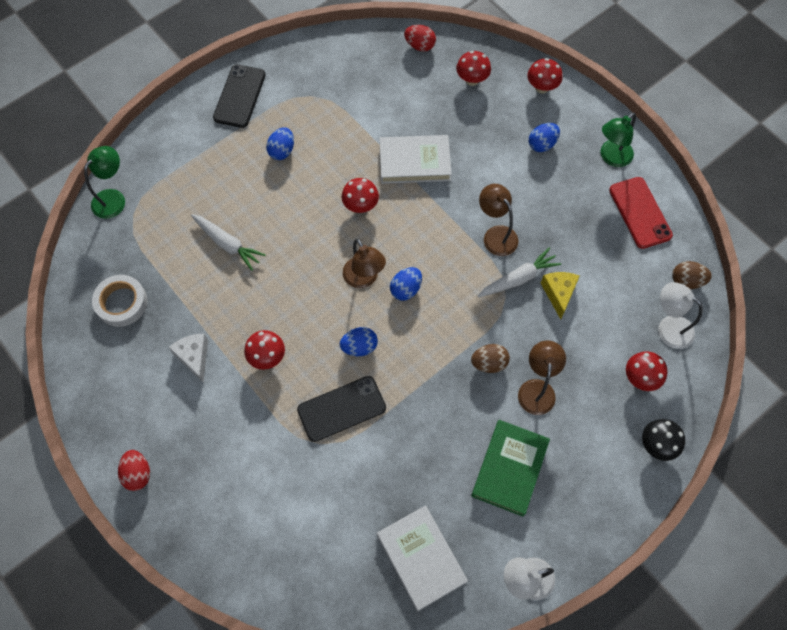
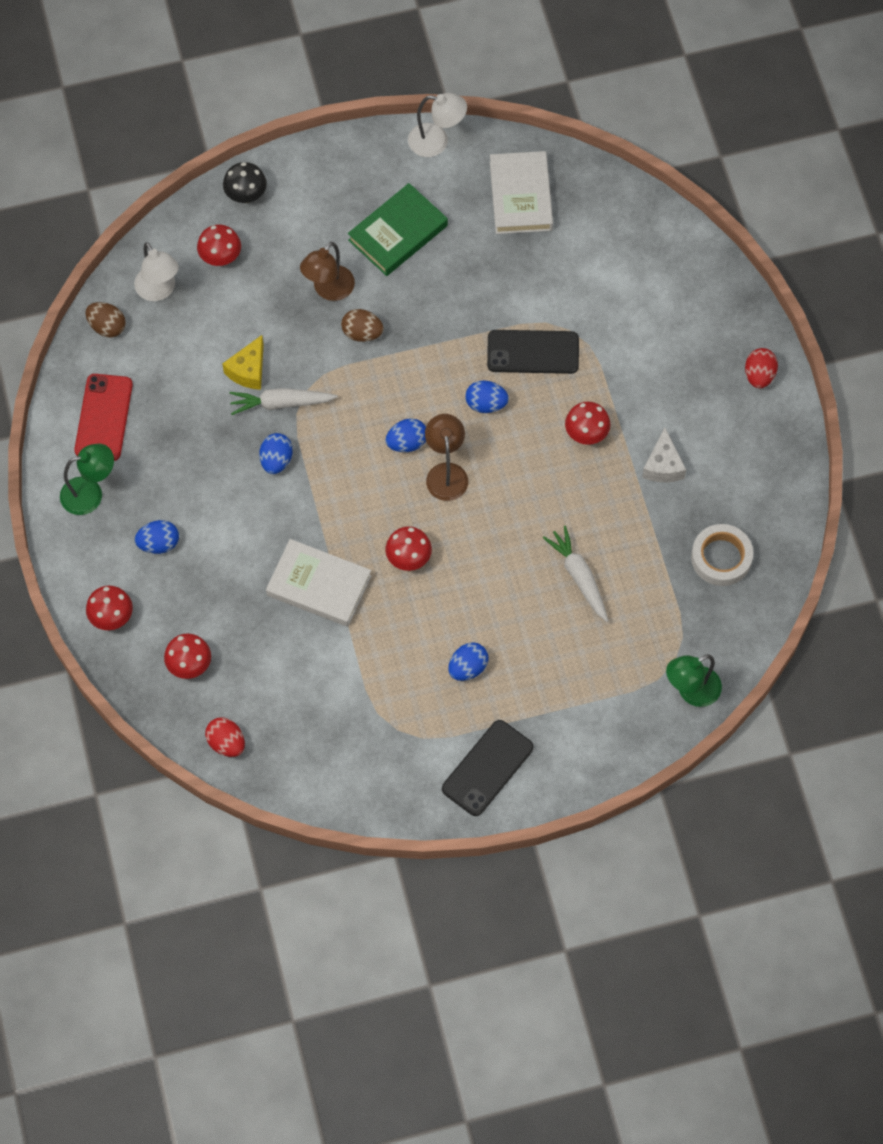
camera: 155 degrees left, 0 degrees up
brown lamp [479,184,518,256] -> blue egg [259,433,293,474]

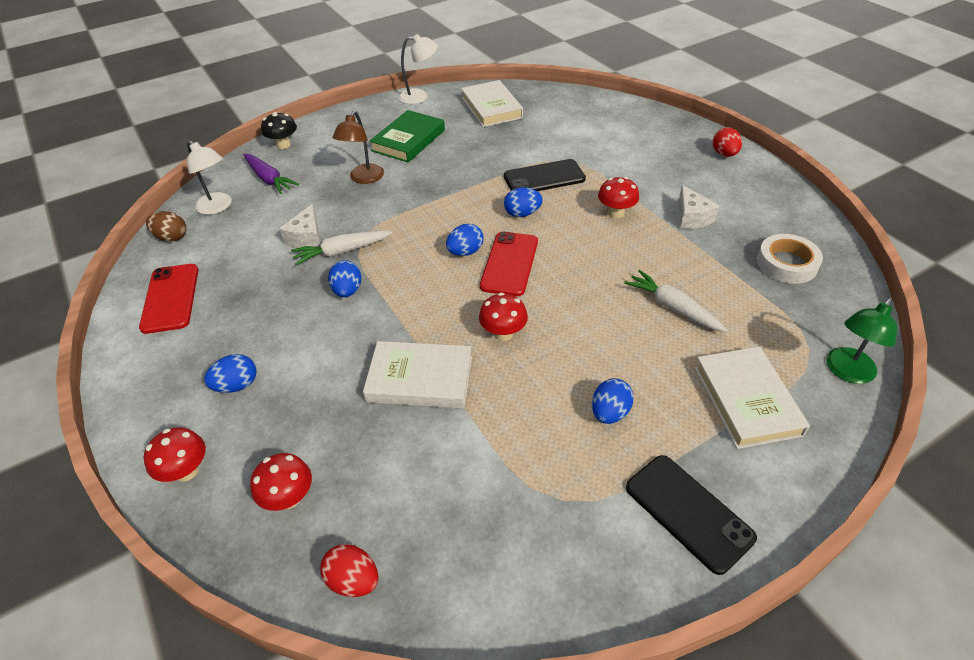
camera: 15 degrees left, 20 degrees down
green lamp [60,443,114,515] -> none
red mushroom [197,225,241,266] -> purple carrot [243,154,299,194]
yellow cheese [222,335,264,390] -> white cheese [279,204,321,248]
brown egg [341,309,384,342] -> none
brown lamp [425,414,468,501] -> red phone [480,232,538,296]
black phone [442,720,534,816] -> black phone turned 60 degrees counterclockwise [626,455,757,575]
none -> white book [694,347,810,449]

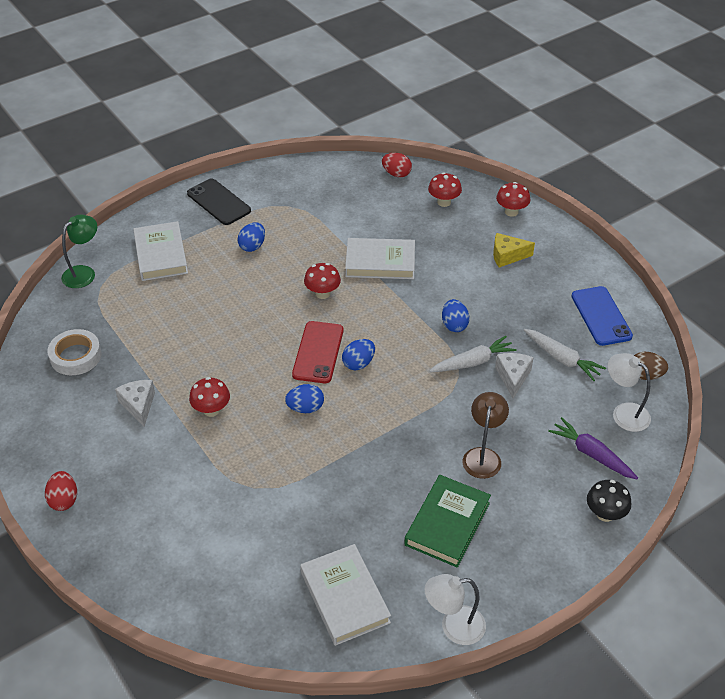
camera: 175 degrees right, 0 degrees up
red phone [139,264,198,334] -> blue phone [571,286,633,346]
blue egg [204,354,257,393] -> yellow cheese [493,233,535,268]
black phone [504,159,586,191] -> none
white carrot [624,270,728,332] -> white carrot moved to [524,329,606,381]

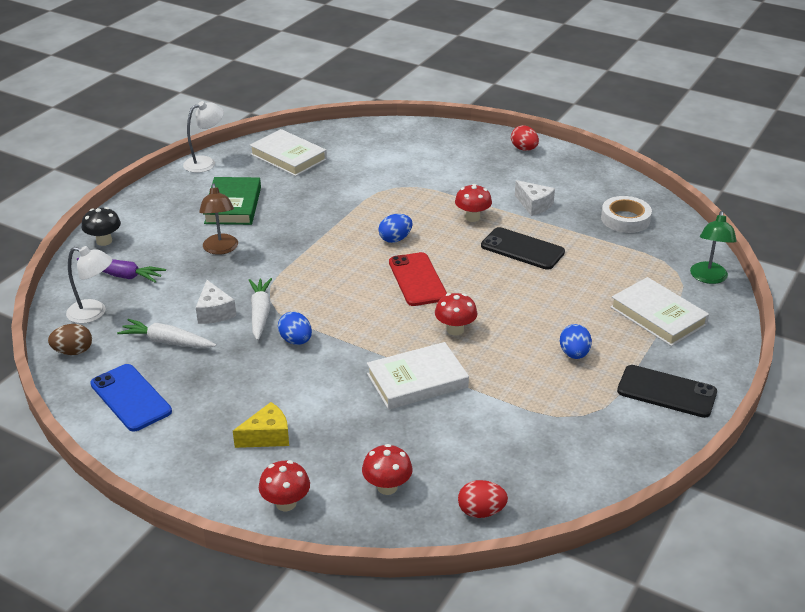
camera: 155 degrees right, 10 degrees down
blue egg [342,339,375,370] -> none
white carrot [429,336,517,372] -> white carrot turned 135 degrees clockwise [249,278,272,340]
none -> black phone [481,227,565,270]

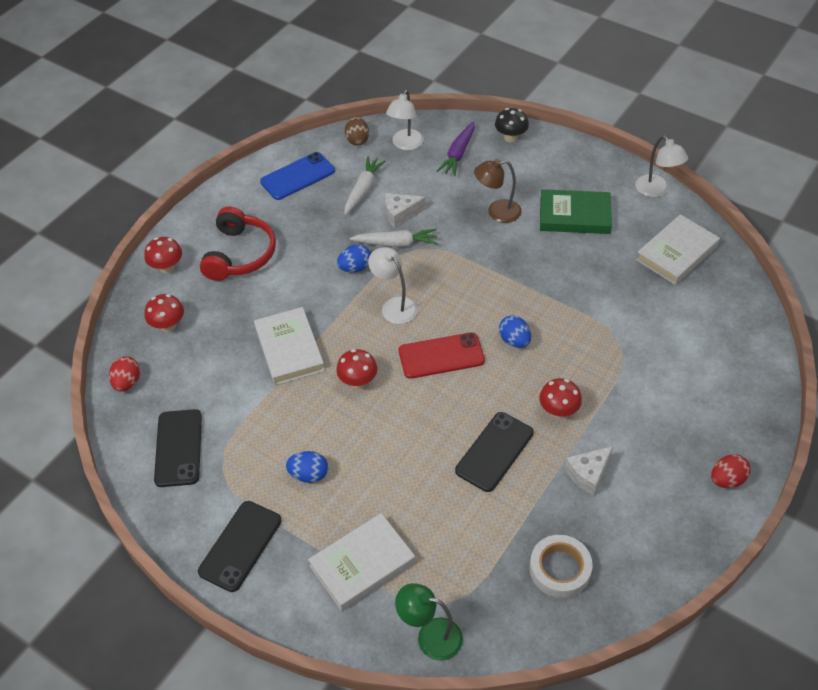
camera: 95 degrees right, 15 degrees up
yellow cheese [233,402,289,448] -> red headphones [200,207,276,281]
none -> black phone [154,409,202,487]
none -> white lamp [368,247,418,324]

